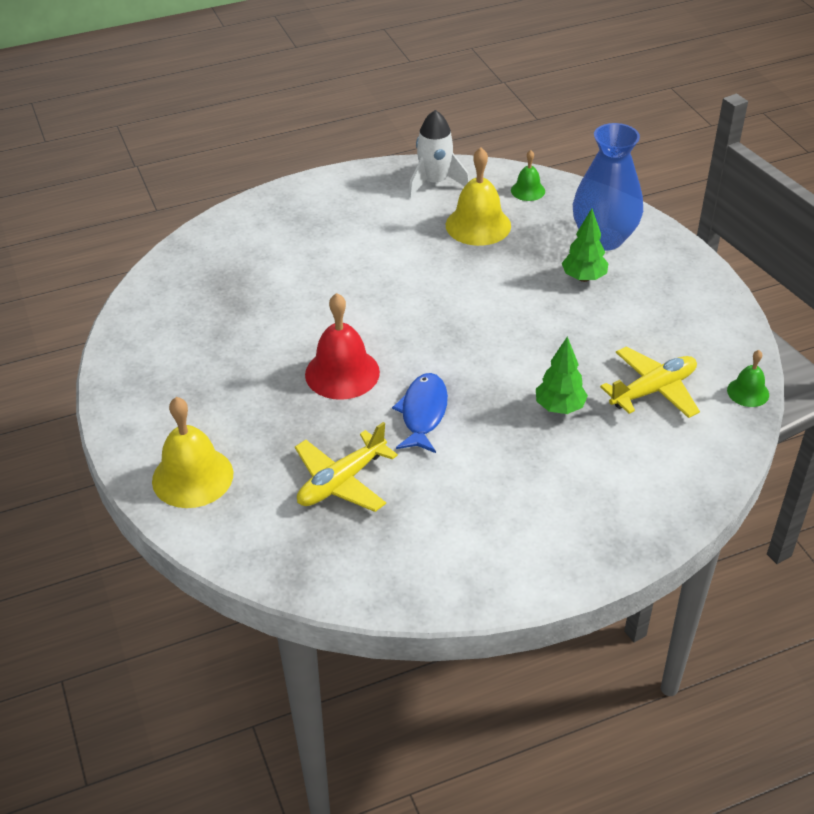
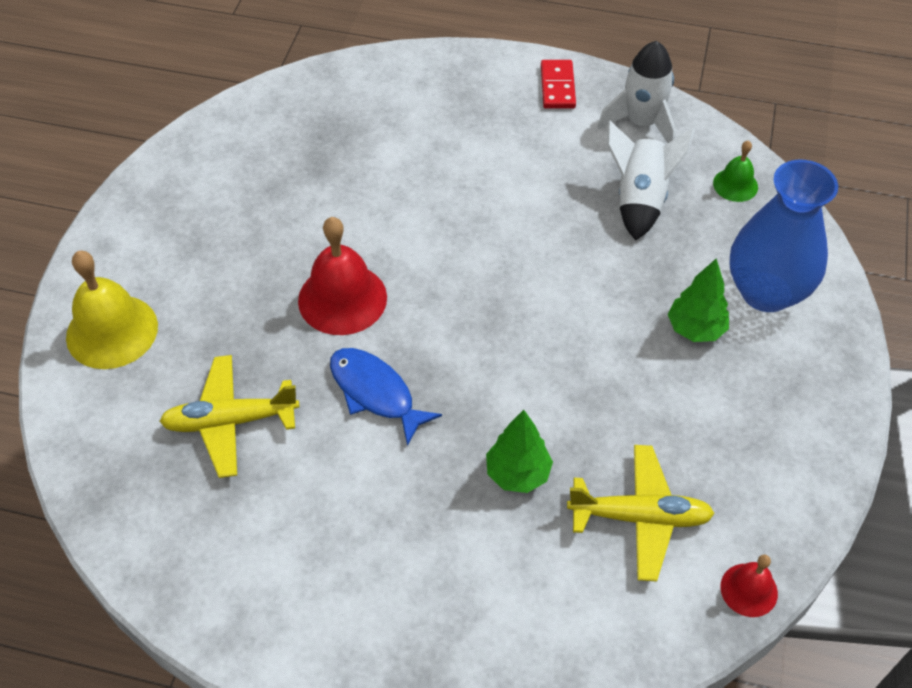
camera: 35 degrees right, 10 degrees up
blue fish [392,373,448,453] -> blue fish turned 90 degrees counterclockwise [330,348,442,446]
yellow bell [446,148,511,246] -> white rocket [607,120,695,241]
green bell [727,350,769,407] -> red bell [720,554,778,617]
none -> red domino [541,60,576,109]

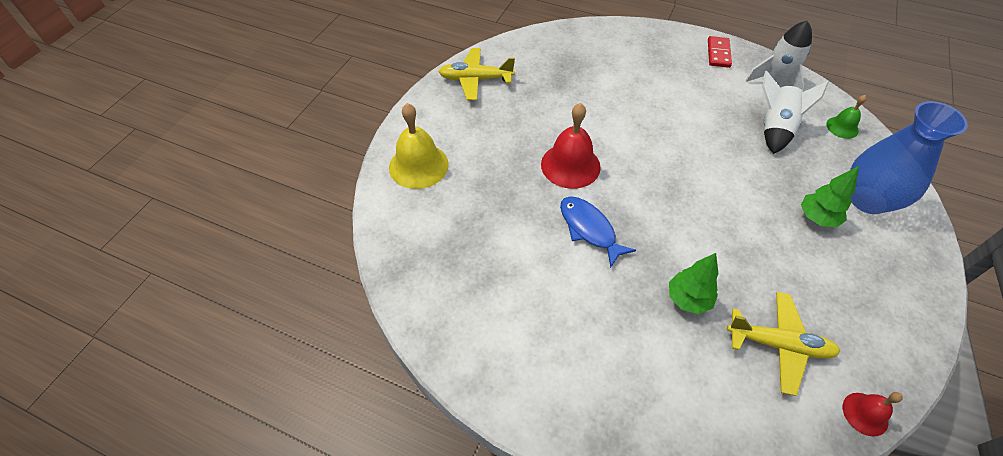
camera: 10 degrees right, 0 degrees up
yellow plane [159,355,300,478] -> yellow plane moved to [438,48,515,100]

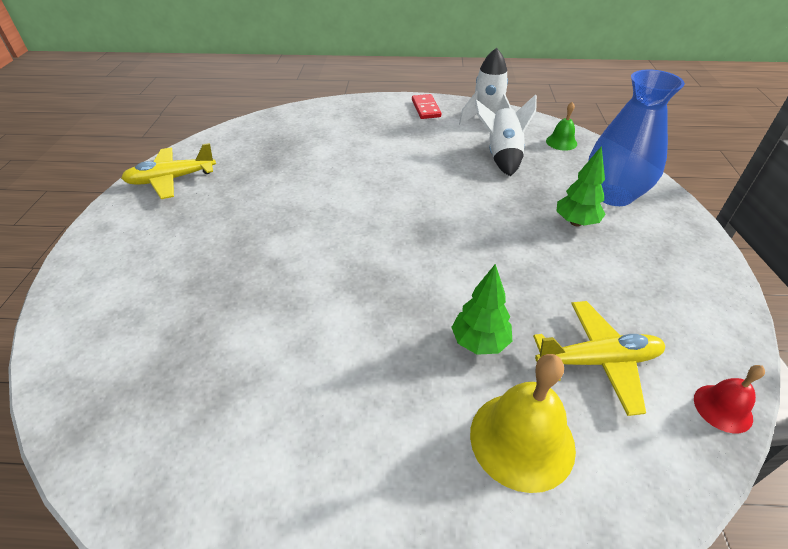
camera: 20 degrees left, 10 degrees down
yellow bell [389,103,449,189] -> yellow bell moved to [470,354,576,493]
red bell [541,103,601,189] -> none
blue fish [560,196,636,268] -> none

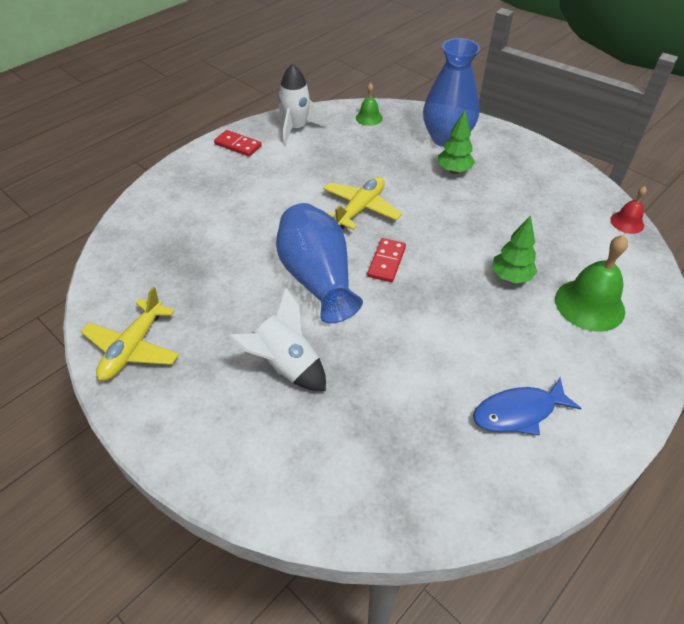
camera: 50 degrees left, 5 degrees up
yellow bell [470,354,576,493] -> green bell [555,235,628,332]
white rocket [475,94,537,176] -> white rocket moved to [228,288,326,391]
yellow plane [533,301,665,416] -> yellow plane moved to [323,177,402,230]
none -> blue vase [276,203,363,323]
none -> red domino [367,238,406,282]
none -> blue fish [473,378,581,435]

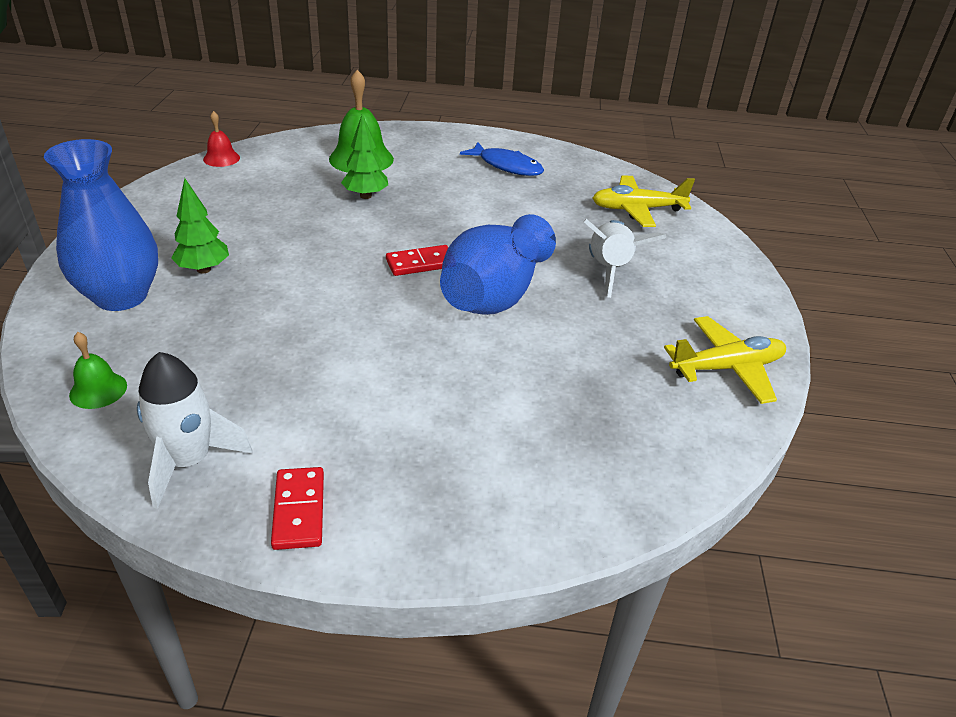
camera: 130 degrees left, 10 degrees down
yellow plane [323,177,402,230] -> yellow plane moved to [593,176,695,227]

